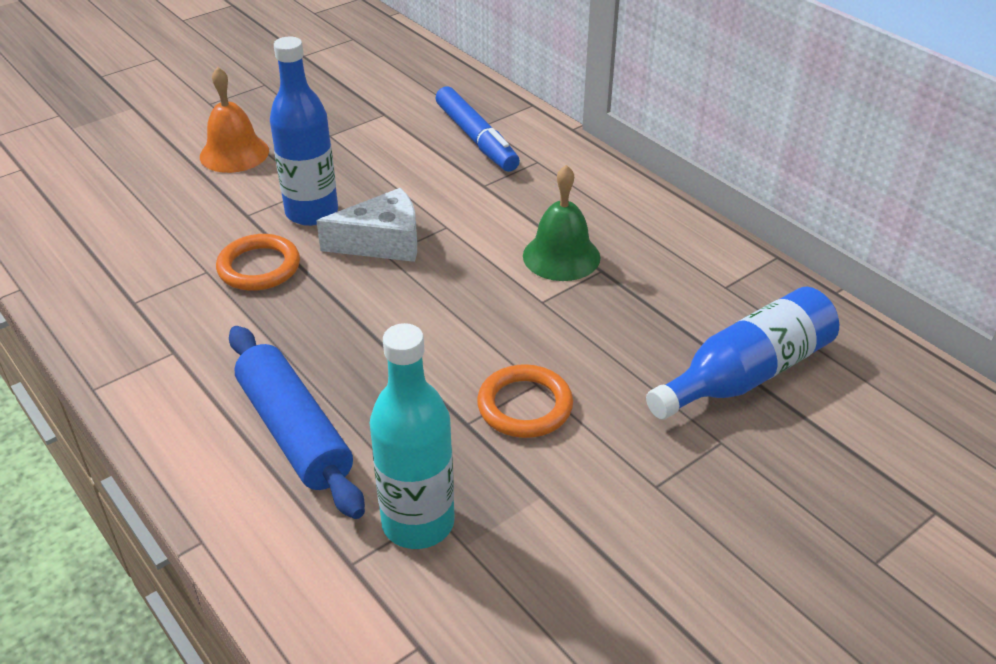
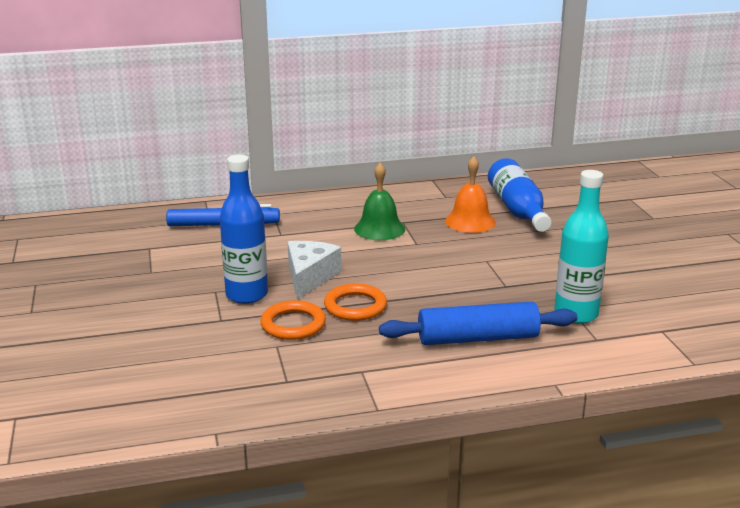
camera: 65 degrees left, 15 degrees down
orange bell [200,67,269,173] -> orange bell moved to [445,156,496,233]
orange ring [477,364,573,438] -> orange ring moved to [324,284,387,321]

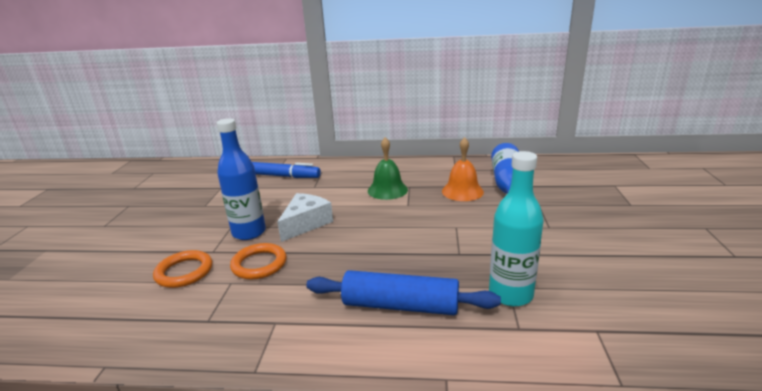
camera: 20 degrees right, 0 degrees up
orange ring [324,284,387,321] -> orange ring moved to [153,250,212,288]

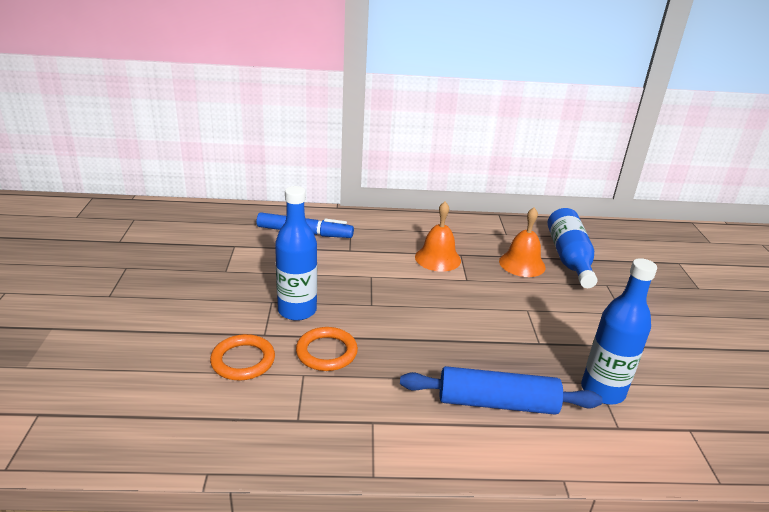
camera: 10 degrees left, 5 degrees up
white cheese [277,193,333,242] -> none
green bell [368,137,408,200] -> orange bell [415,202,461,271]
turquoise bottle [489,151,544,307] -> blue bottle [581,258,657,404]

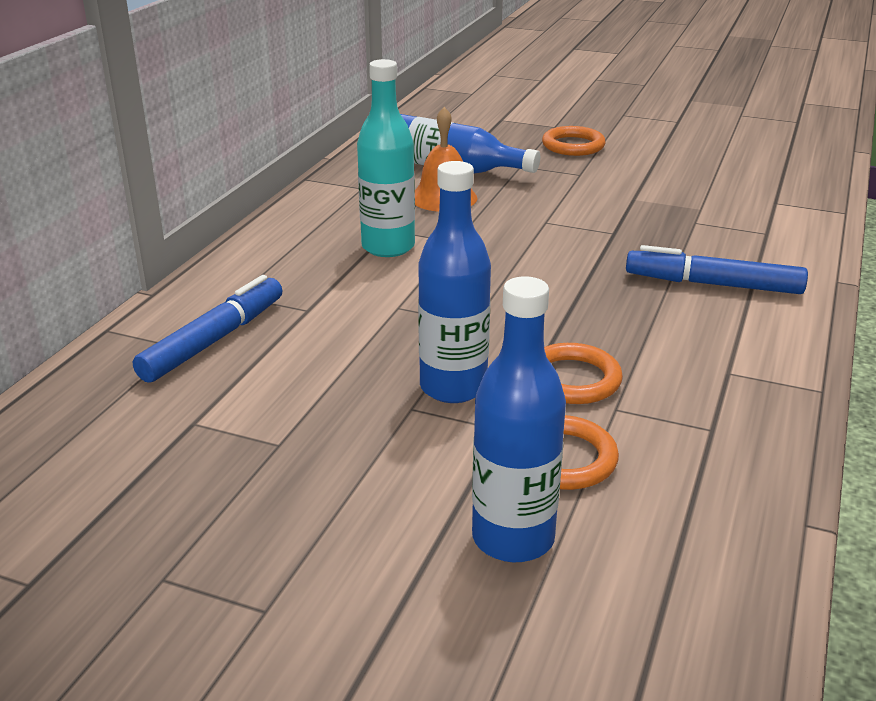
camera: 65 degrees left, 0 degrees up
blue rolling pin [400,366,603,415] -> blue marker [626,245,808,294]
orange bell [415,202,461,271] -> turquoise bottle [357,59,415,257]
blue bottle [581,258,657,404] -> blue bottle moved to [472,276,566,562]
none -> orange ring [542,126,606,156]

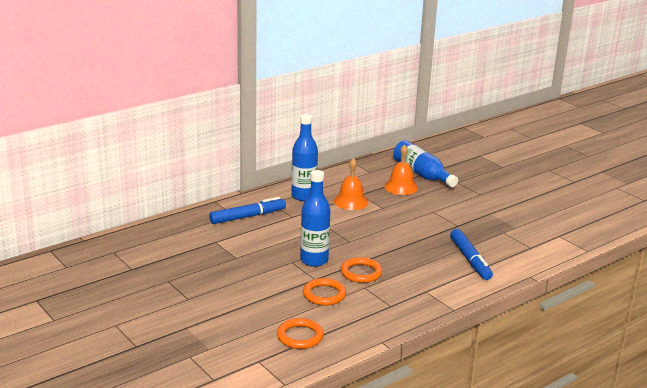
camera: 30 degrees right, 5 degrees down
turquoise bottle [357,59,415,257] -> orange bell [334,158,369,210]
blue bottle [472,276,566,562] -> blue bottle moved to [291,114,318,201]
orange ring [542,126,606,156] -> orange ring moved to [277,318,324,349]
blue marker [626,245,808,294] -> blue marker turned 150 degrees counterclockwise [450,229,493,280]

